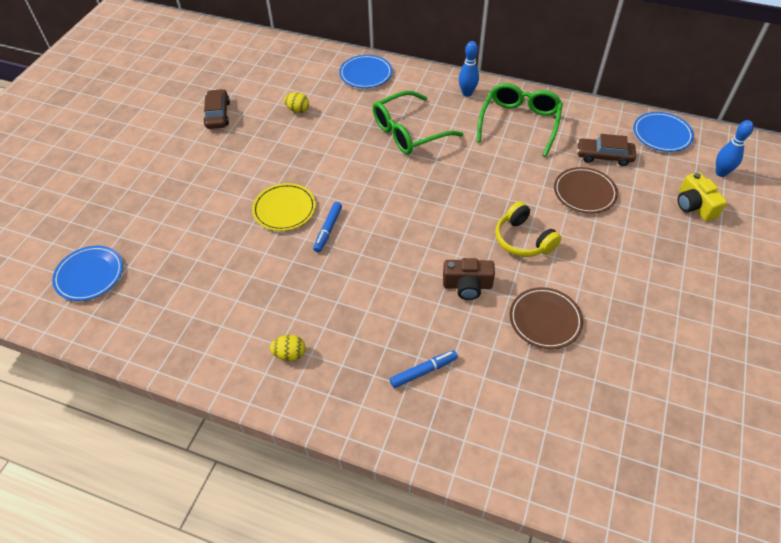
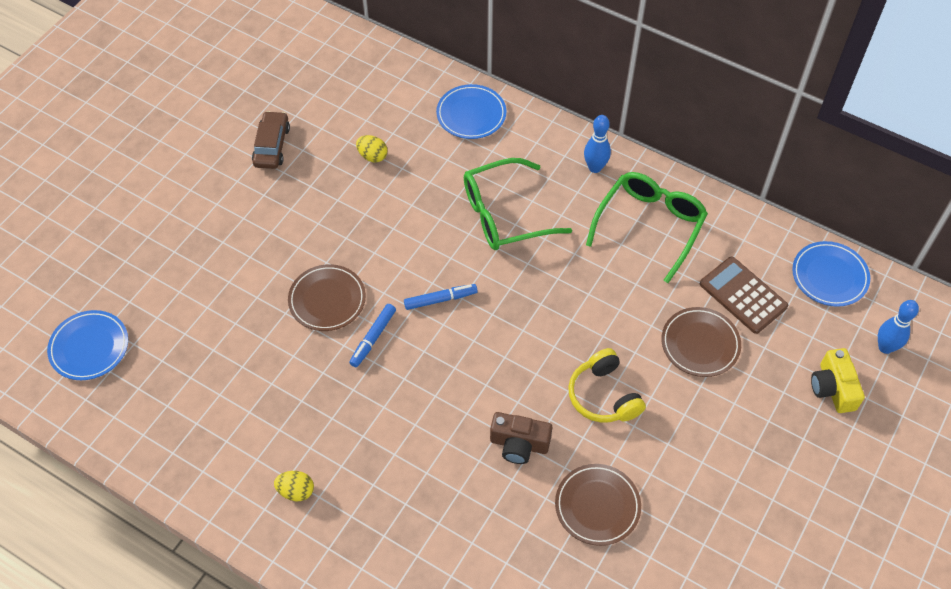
camera: 10 degrees right, 5 degrees up
yellow plate [252,183,316,231] -> brown plate [288,264,366,331]
blue marker [390,350,458,388] -> blue marker moved to [404,284,478,310]
brown car [577,134,636,166] -> brown calculator [700,256,788,334]

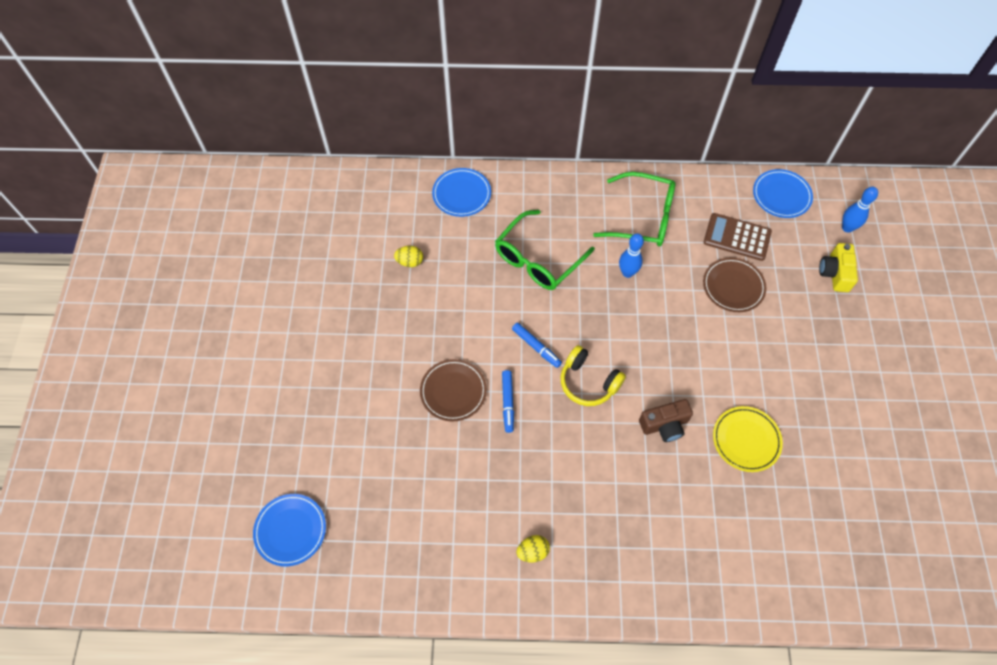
camera: 30 degrees left, 5 degrees up
brown car [252,111,290,169] -> none
blue marker [404,284,478,310] -> blue marker turned 90 degrees clockwise [512,323,562,368]
brown plate [555,464,641,546] -> yellow plate [713,406,783,472]
yellow headphones [568,348,646,423] -> yellow headphones moved to [560,345,626,406]
blue bowling pin [584,115,611,173] -> blue bowling pin moved to [619,233,644,278]
green glasses [586,172,708,283] -> green glasses turned 105 degrees clockwise [593,172,676,246]
yellow camera [811,348,865,413] -> yellow camera turned 45 degrees clockwise [819,243,858,292]

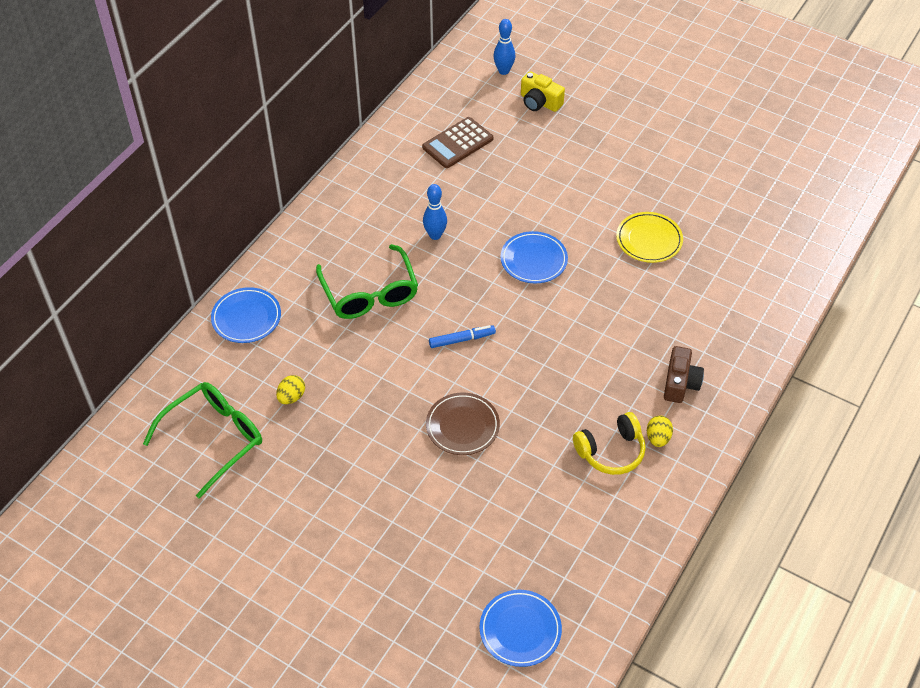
camera: 60 degrees left, 10 degrees down
blue marker [502,370,514,433] -> none
yellow headphones [560,345,626,406] -> yellow headphones moved to [573,412,646,475]
green glasses [593,172,676,246] -> green glasses moved to [143,382,262,499]
brown camera [639,399,693,442] -> brown camera moved to [664,346,704,403]
brown plate [703,258,766,312] -> none
blue plate [753,169,813,218] -> blue plate moved to [500,231,568,283]

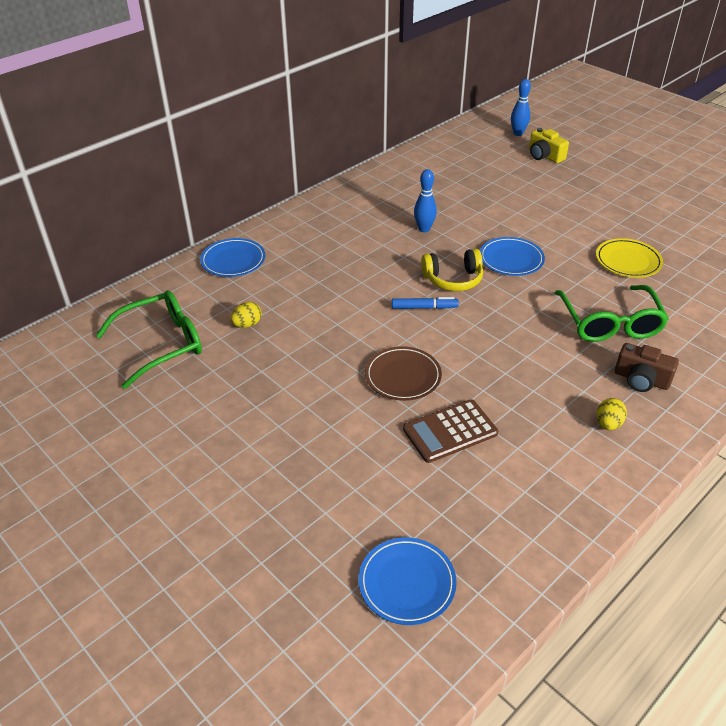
camera: 15 degrees right, 10 degrees down
green glasses [316,244,418,319] -> green glasses moved to [555,285,669,342]
brown calculator [422,117,493,168] -> brown calculator moved to [403,399,498,463]
yellow headphones [573,412,646,475] -> yellow headphones moved to [421,249,483,291]
brown camera [664,346,704,403] -> brown camera turned 90 degrees clockwise [615,343,679,392]

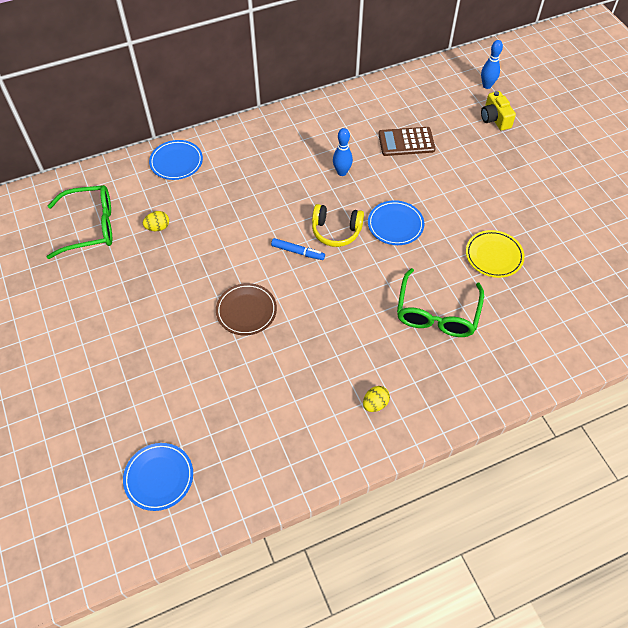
camera: 20 degrees right, 15 degrees up
brown calculator [403,399,498,463] -> brown calculator moved to [378,127,436,156]
brown camera [615,343,679,392] -> none

